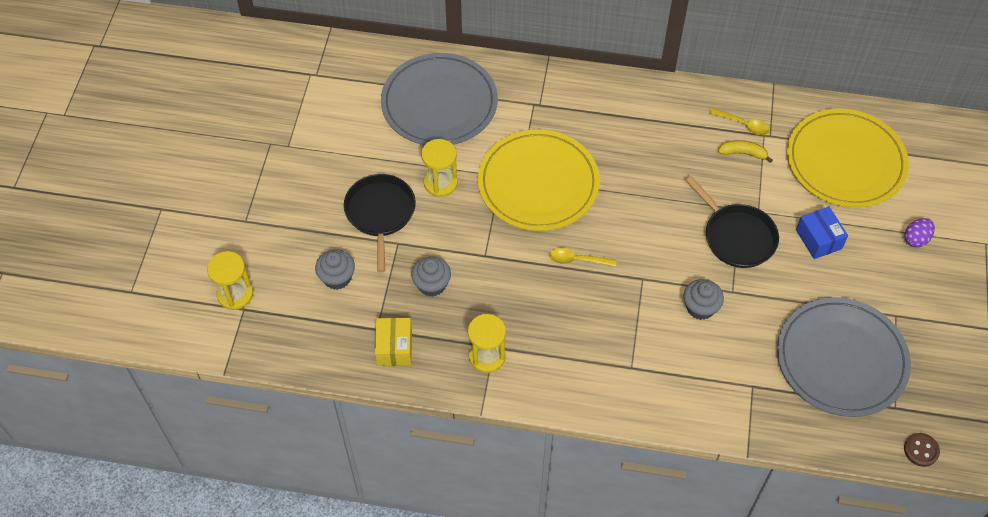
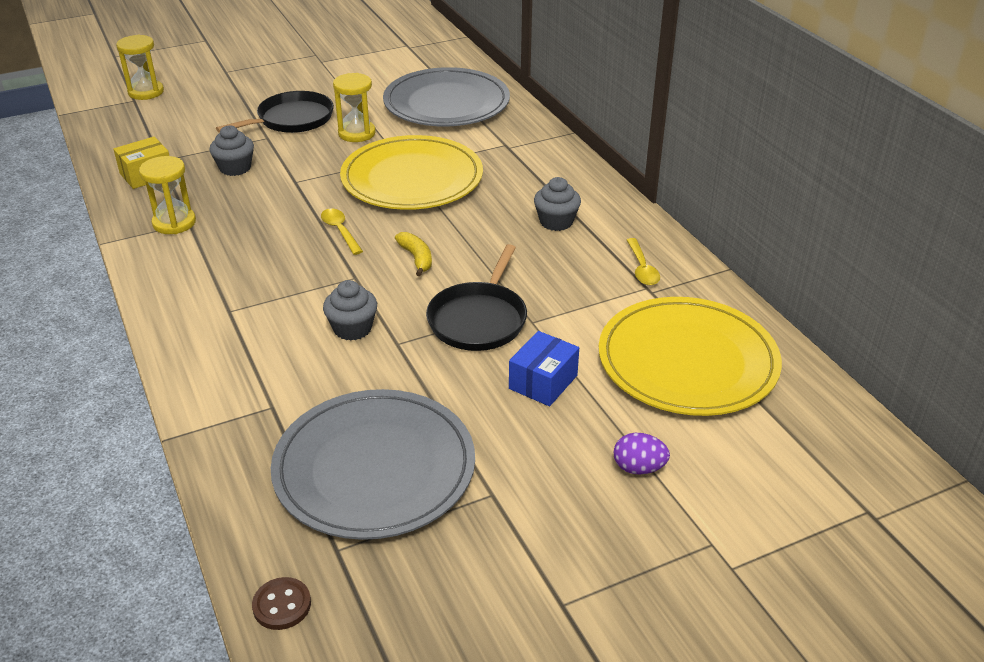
camera: 55 degrees right, 20 degrees down
grey cupcake [315,250,355,290] -> grey cupcake moved to [534,177,581,231]
yellow banana [718,140,773,163] -> yellow banana moved to [395,232,432,276]

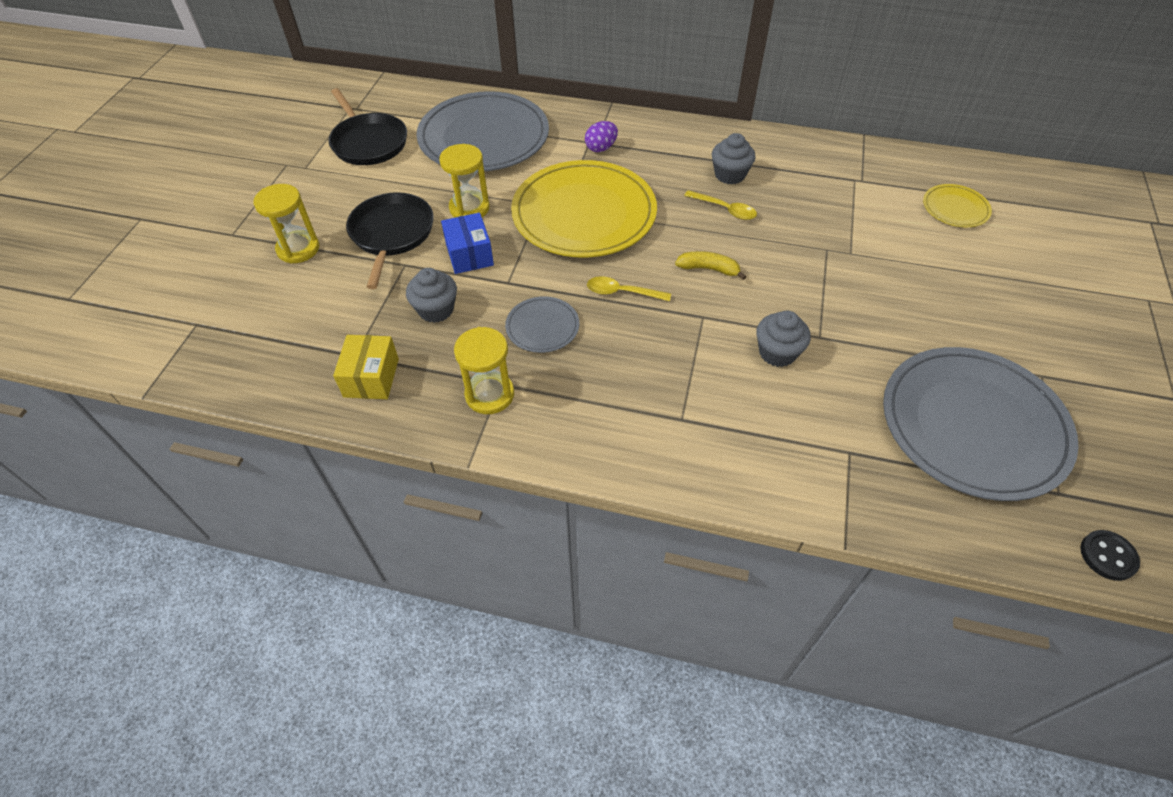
camera: 50 degrees left, 15 degrees up
yellow hourglass [116,35,164,100] -> yellow hourglass moved to [254,184,319,264]
brown button [252,577,311,630] -> black button [1080,530,1140,581]
black pan [426,244,527,351] -> black pan moved to [328,88,407,165]
blue box [509,331,579,406] -> blue box moved to [441,213,494,274]
yellow plate [599,297,782,416] -> yellow plate [923,184,992,227], size x0.45
purple egg [614,433,670,475] -> purple egg moved to [585,121,618,152]
yellow spoon [627,238,660,286] -> yellow spoon moved to [684,190,757,220]
none -> grey plate [505,296,579,353]

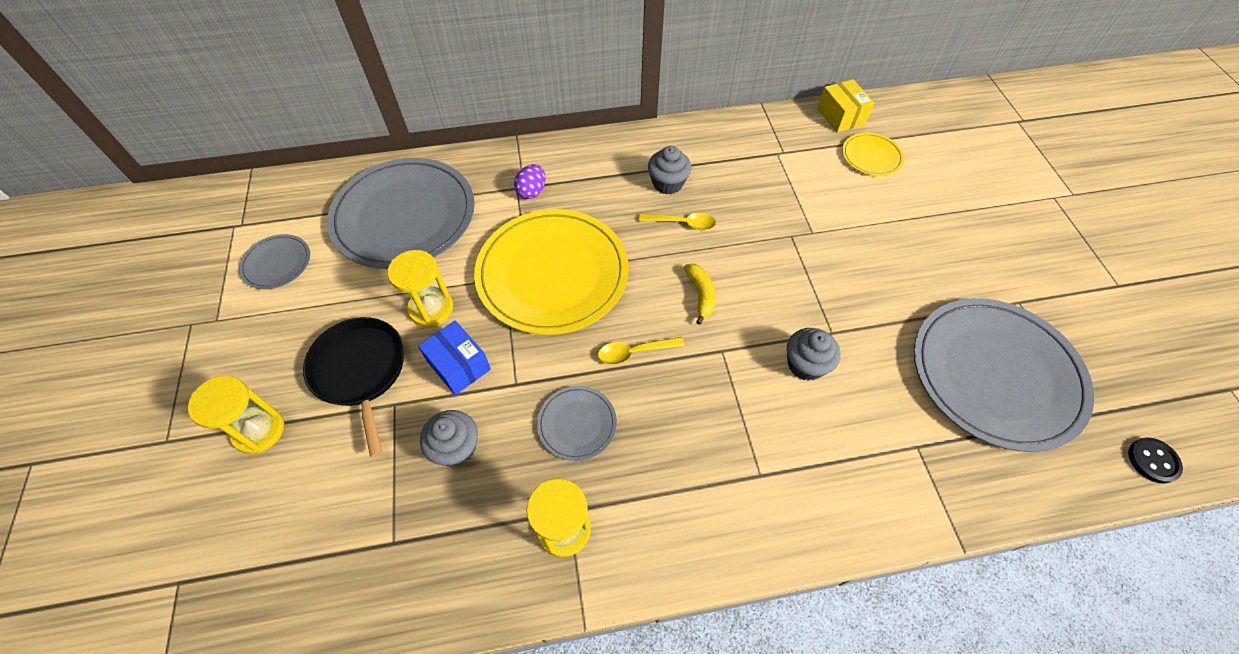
camera: 25 degrees left, 5 degrees up
black pan [328,88,407,165] -> grey plate [239,234,310,289]
yellow box [333,335,399,399] -> yellow box moved to [817,79,875,133]
yellow banana [675,251,746,280] -> yellow banana turned 90 degrees clockwise [684,264,716,325]

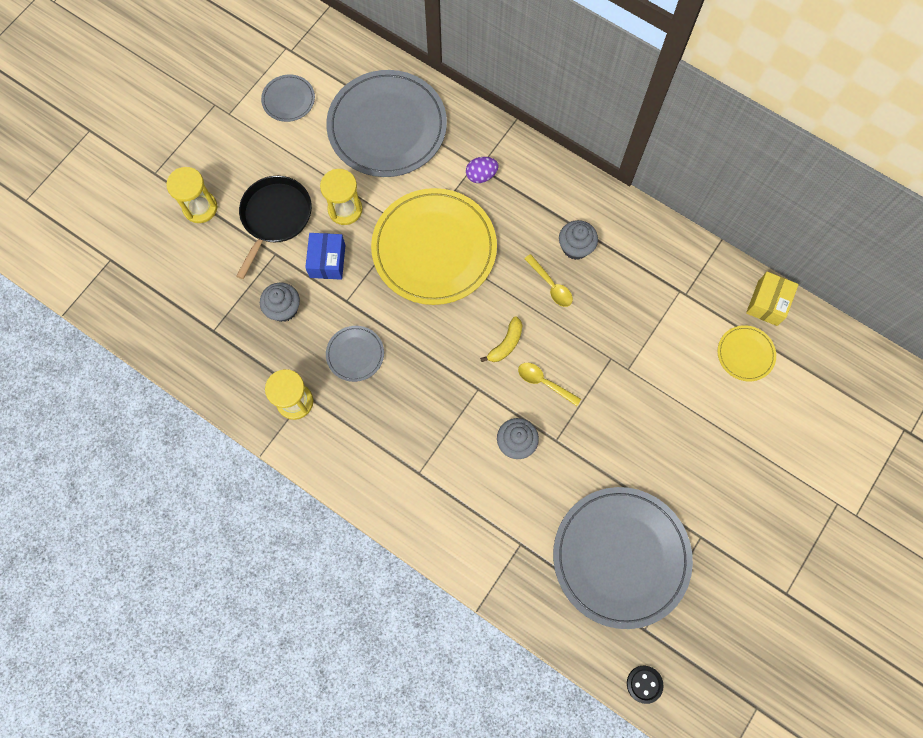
camera: 45 degrees right, 15 degrees up
yellow spoon [598,337,684,365] -> yellow spoon moved to [518,363,581,406]

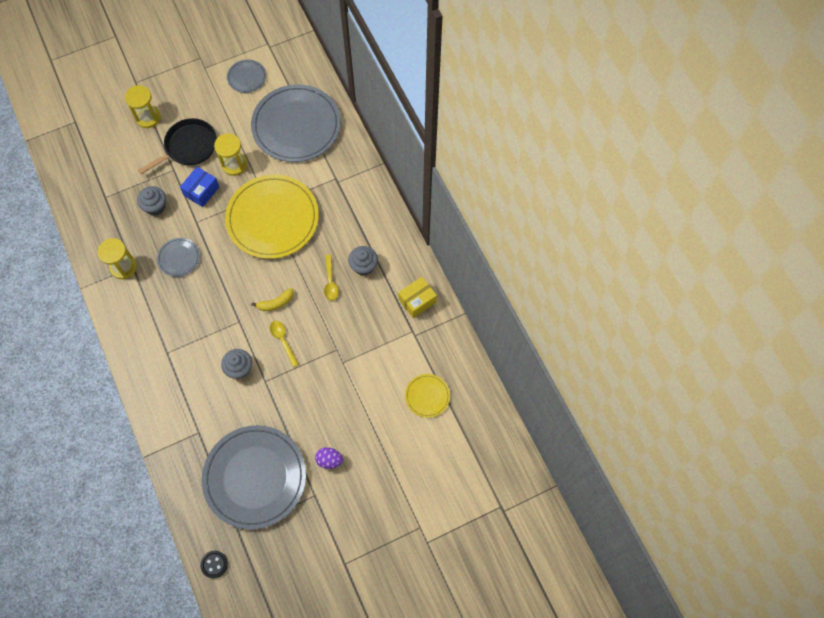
camera: 30 degrees right, 5 degrees down
purple egg [466,157,499,183] -> purple egg moved to [315,447,343,469]
yellow box [746,272,799,326] -> yellow box moved to [398,277,437,318]

